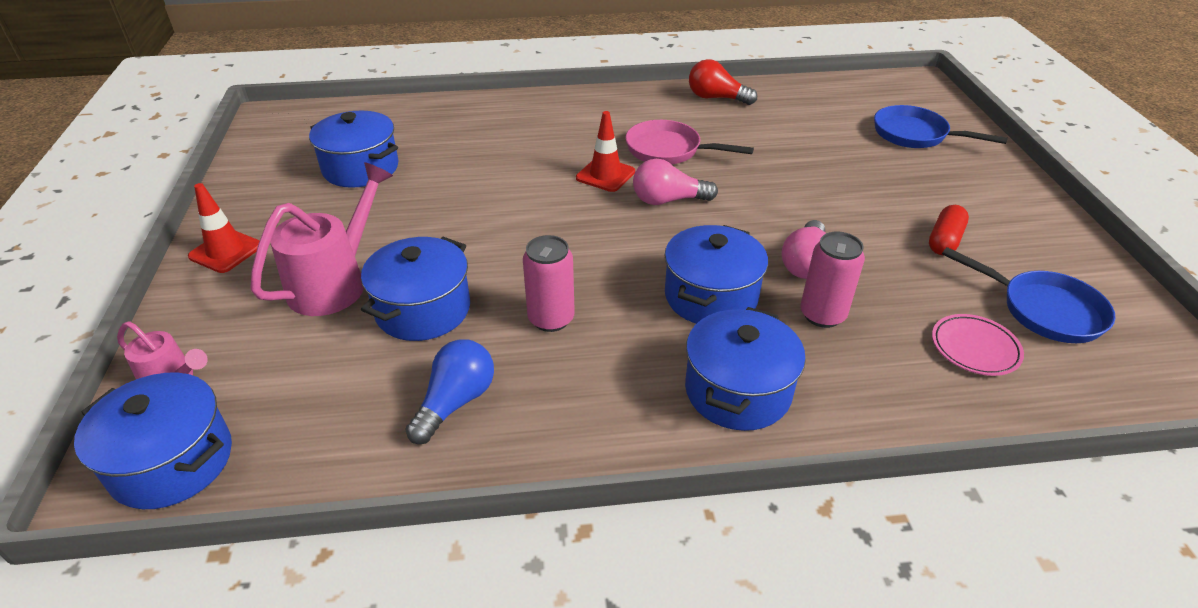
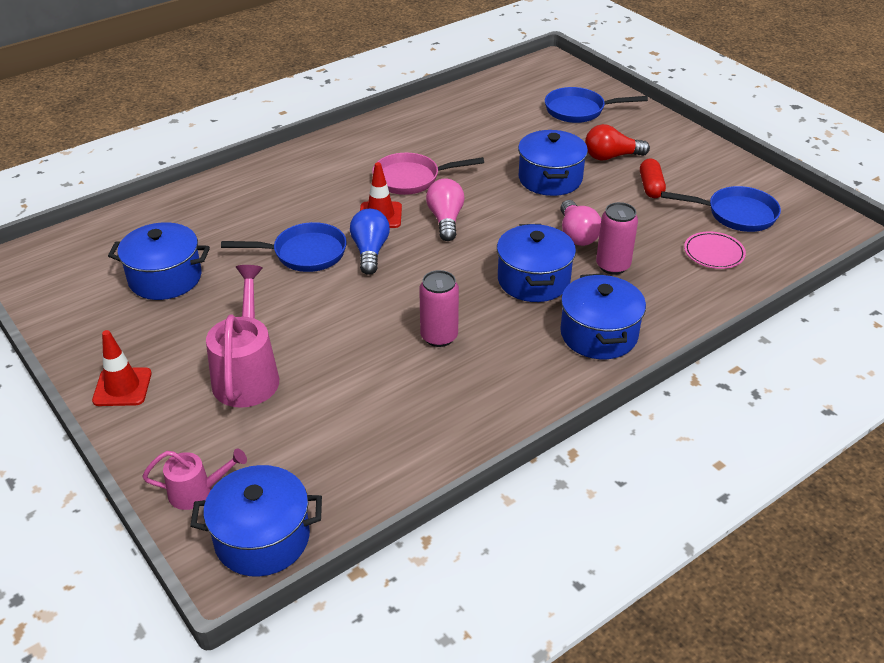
camera: 30 degrees left, 0 degrees up
blue pot [361,237,470,341] -> blue pot moved to [518,130,588,196]
blue light bulb [405,339,494,444] -> blue light bulb moved to [350,209,390,275]
pink light bulb [633,159,718,205] -> pink light bulb turned 120 degrees clockwise [426,179,465,241]
red light bulb [689,59,757,105] -> red light bulb moved to [585,124,650,160]
none -> blue pan [221,222,347,272]

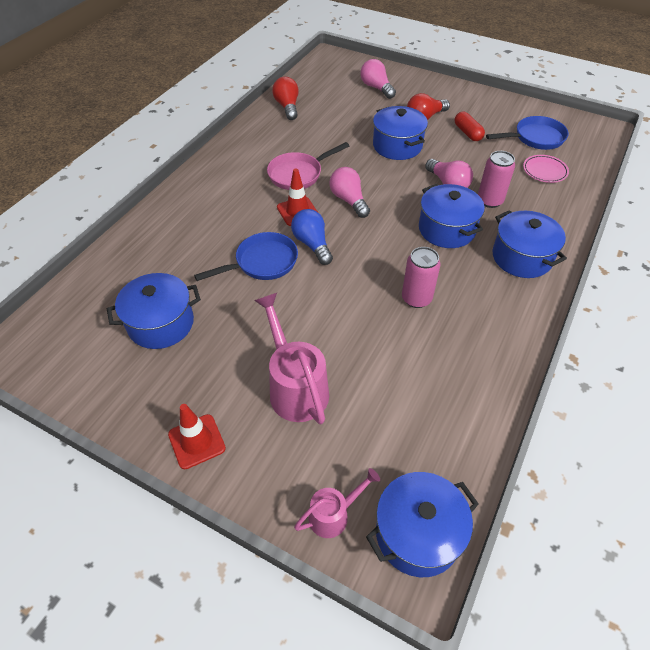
camera: 25 degrees left, 10 degrees up
blue pan [545,87,648,123] -> pink light bulb [360,59,396,99]
none -> red light bulb [272,77,299,120]

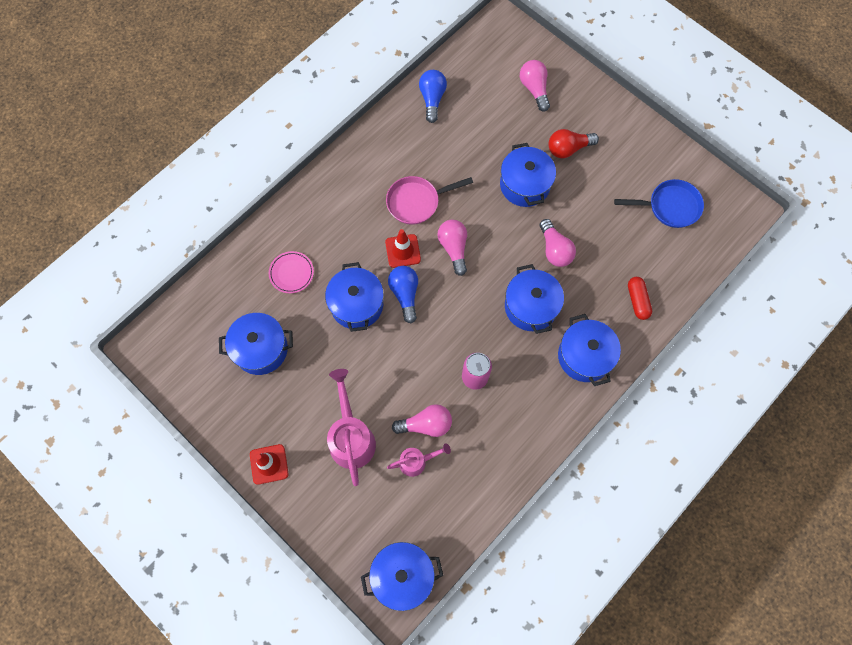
camera: 15 degrees right, 20 degrees up
blue pan [194,232,298,281] -> blue pot [325,262,384,332]
red light bulb [272,77,299,120] -> blue light bulb [419,70,447,123]
pink watering can [294,468,380,538] -> pink watering can moved to [387,443,451,477]
red capsule [455,112,485,141] -> red capsule moved to [628,277,652,320]
pink can [478,151,515,208] -> none
pink plate [523,155,569,183] -> pink plate moved to [269,251,314,293]
none -> pink light bulb [392,404,452,437]

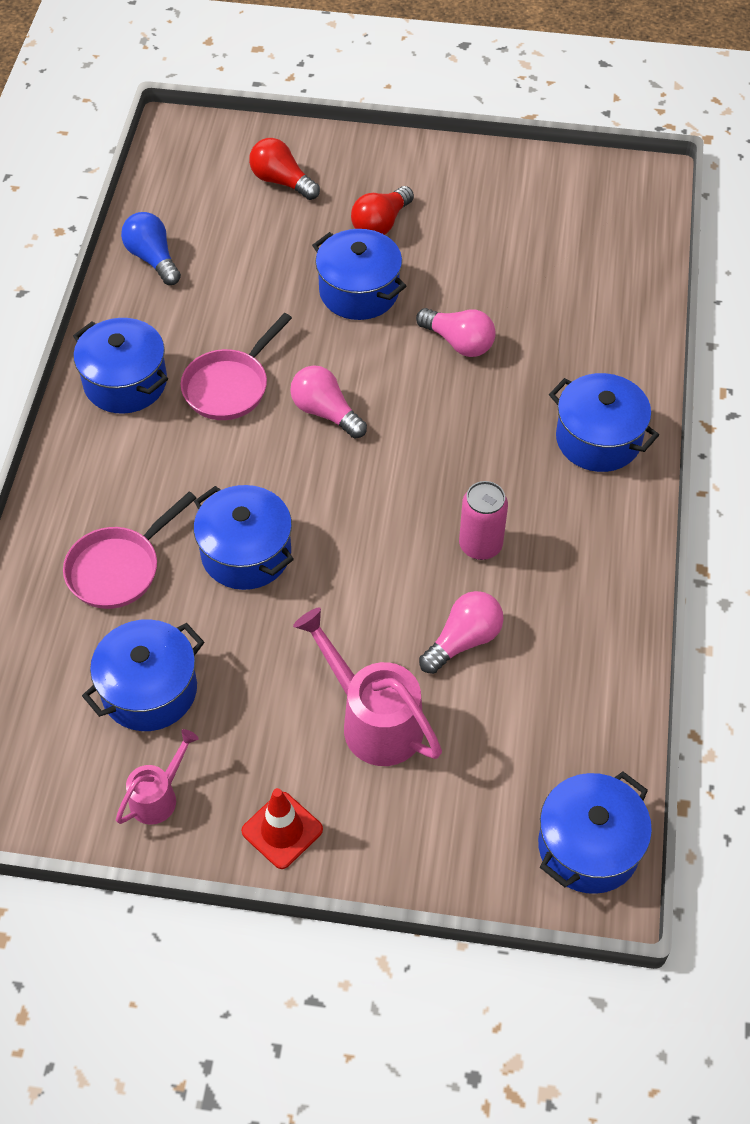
camera: 35 degrees left, 15 degrees down
pink plate [269,251,314,293] -> pink pan [63,491,197,609]
red traffic cone [385,229,421,268] -> none
pink watering can [387,443,451,477] -> pink watering can moved to [116,729,199,825]
blue light bulb [388,266,418,323] -> none
blue pot [505,264,564,334] -> blue pot moved to [73,318,168,414]
pink light bulb [520,60,550,112] -> red light bulb [249,138,320,200]
blue pan [614,179,704,228] -> none
red capsule [628,277,652,320] -> none

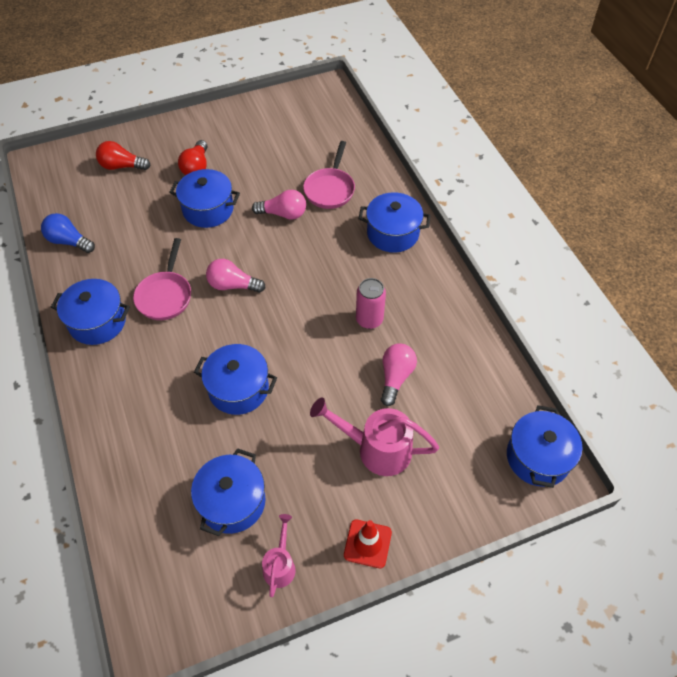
camera: 30 degrees left, 0 degrees up
pink pan [63,491,197,609] -> pink pan moved to [303,141,355,209]

